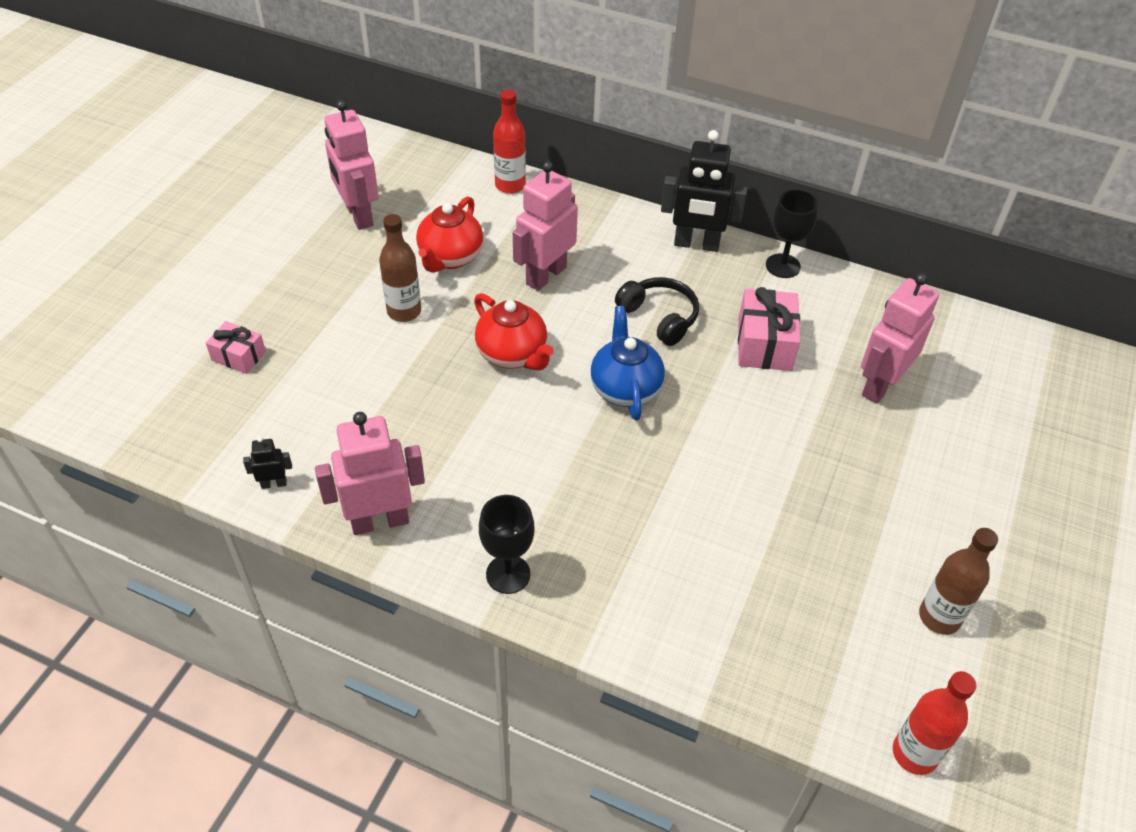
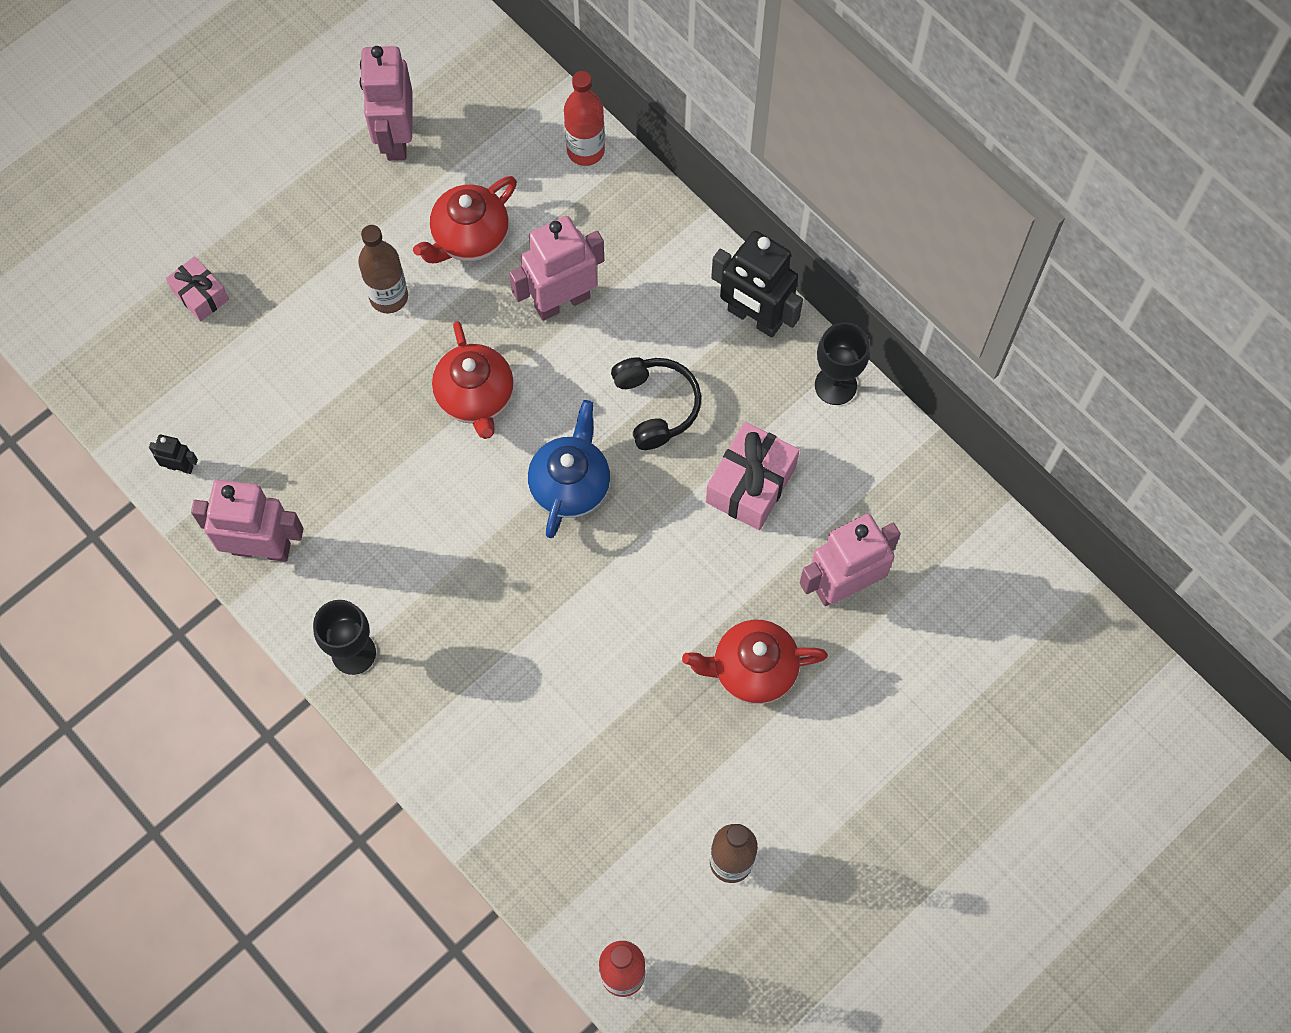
camera: 25 degrees right, 20 degrees up
none -> red teapot [682,620,828,704]

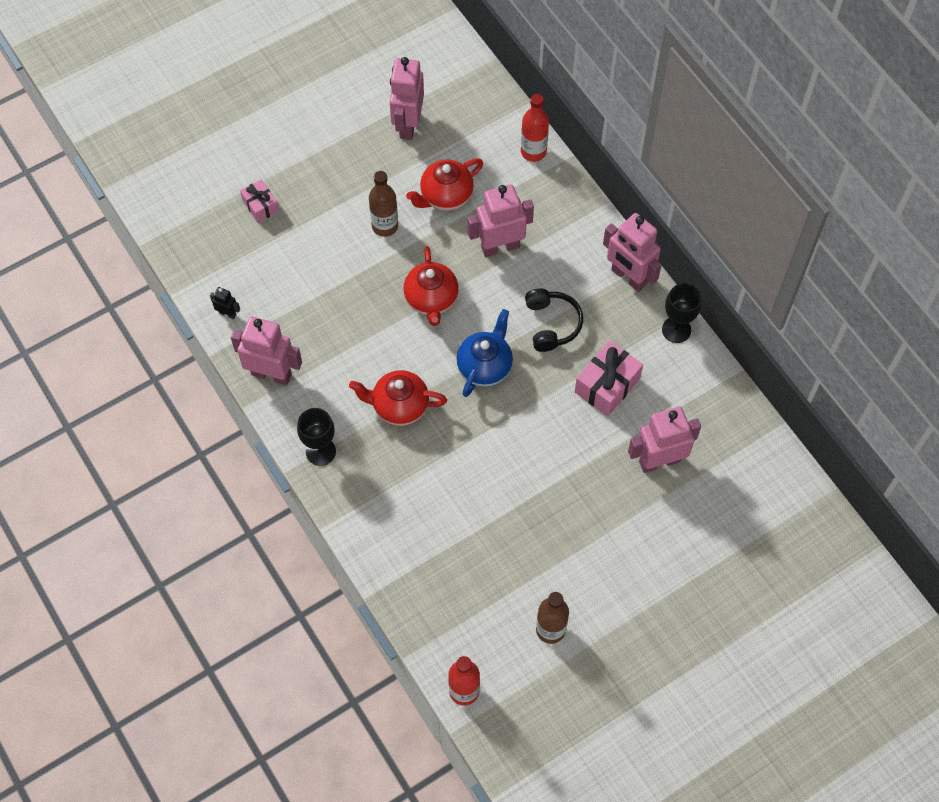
camera: 10 degrees right, 5 degrees down
red teapot [682,620,828,704] -> red teapot moved to [349,370,447,426]
black robot [711,231,803,338] -> pink robot [603,213,662,292]

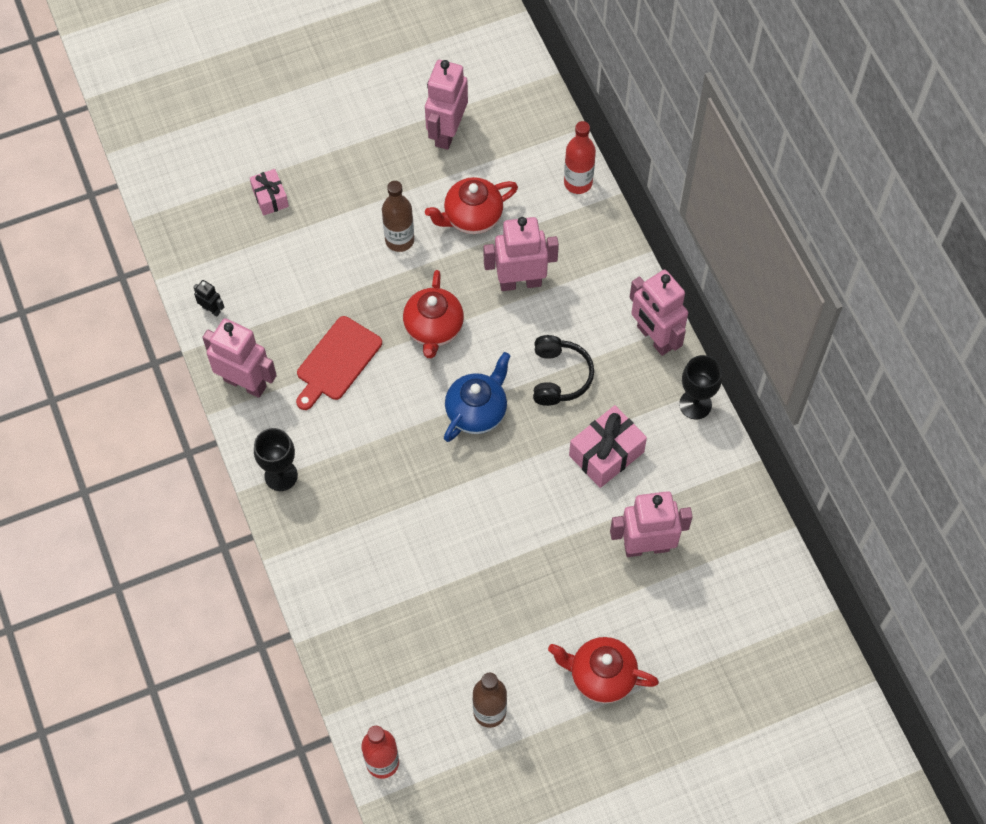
camera: 10 degrees right, 0 degrees up
red teapot [349,370,447,426] -> red teapot moved to [548,637,659,703]
none -> red cutting board [296,316,382,410]

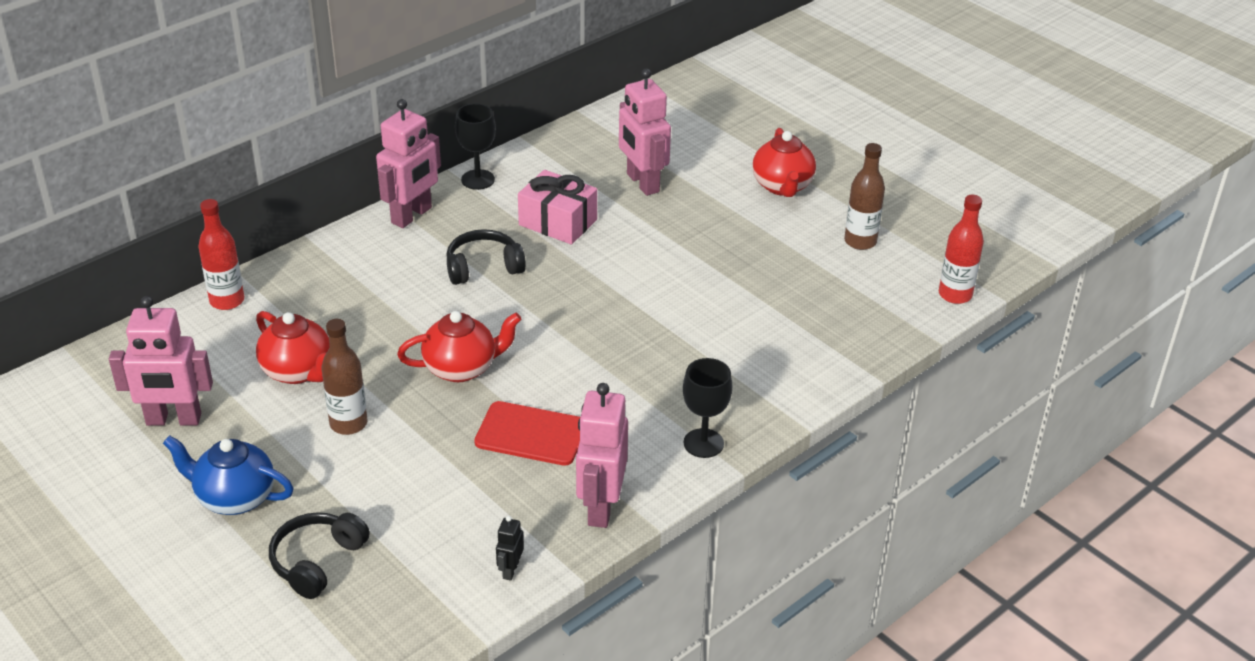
camera: 110 degrees left, 25 degrees down
pink gift [250,169,289,216] -> black headphones [269,512,370,599]
blue teapot [444,352,511,442] -> blue teapot moved to [163,435,294,515]
pink robot [484,217,559,291] -> none

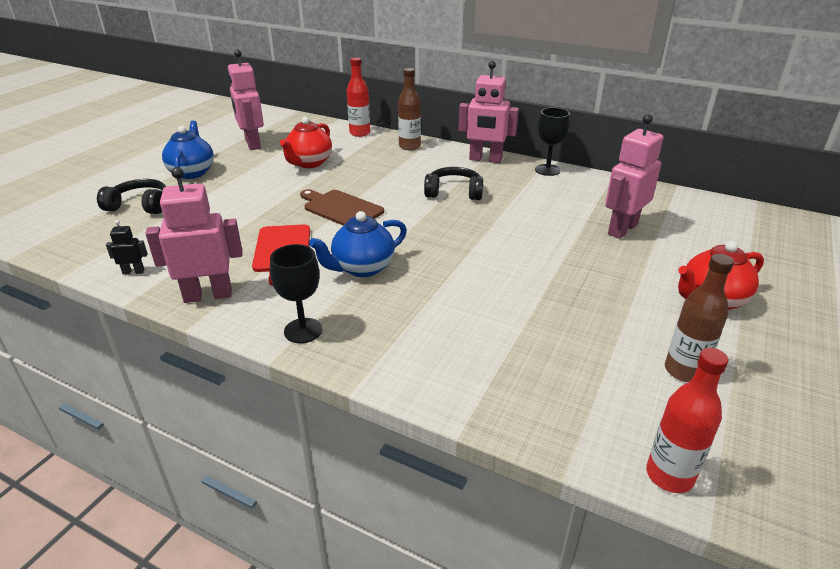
camera: 70 degrees right, 5 degrees down
brown bottle [322,319,367,435] -> brown bottle moved to [398,68,421,150]
red teapot [397,311,521,382] -> brown cutting board [300,189,384,226]
black headphones [446,229,526,285] -> black headphones turned 45 degrees counterclockwise [424,167,483,200]
pink gift [518,170,597,244] -> none
none -> blue teapot [309,211,407,277]

